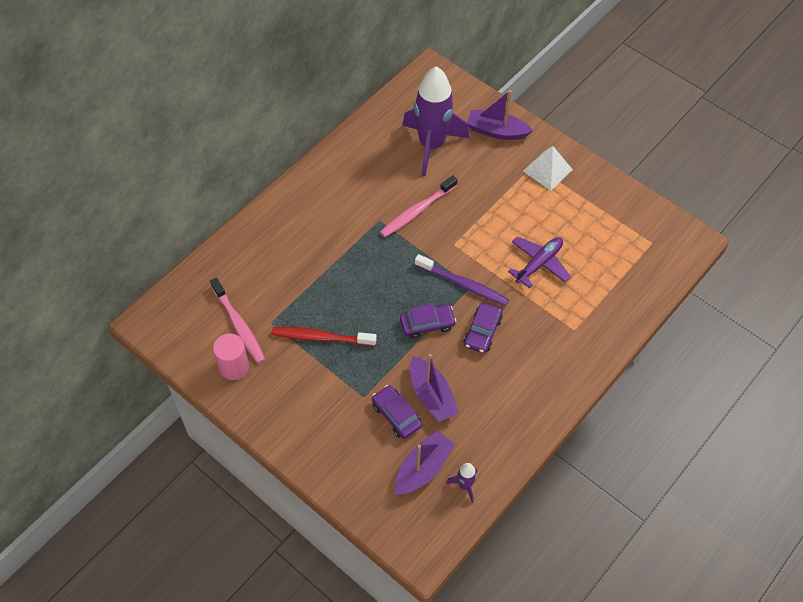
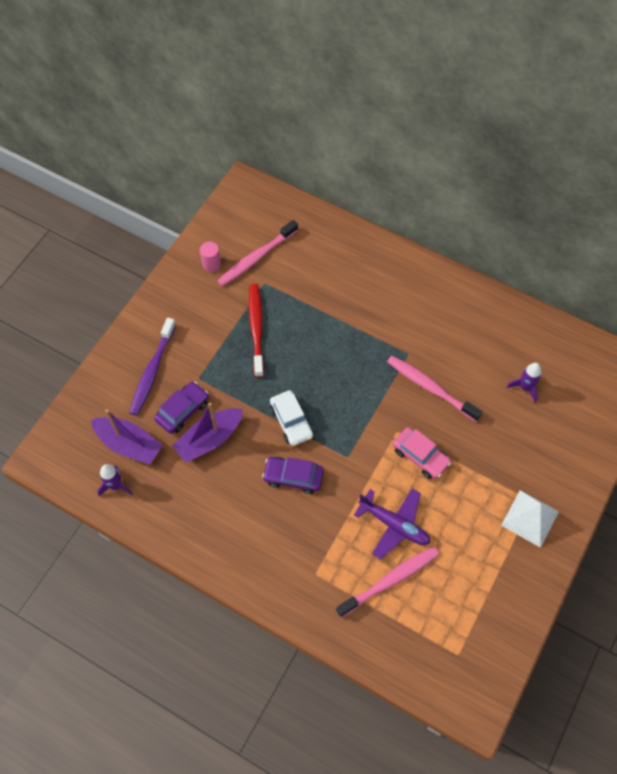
camera: 80 degrees right, 5 degrees up
pink cylinder [213,334,249,380] -> pink cylinder [200,242,221,272], size x0.65
purple car [400,304,456,339] -> white car [270,390,313,446]
purple rocket [402,66,469,176] -> purple rocket [507,363,541,403], size x0.41
purple toothbrush [415,254,509,306] -> purple toothbrush moved to [129,318,176,416]
purple boat [467,90,533,140] -> none
none -> pink toothbrush [336,546,439,618]
none -> pink car [393,427,451,479]

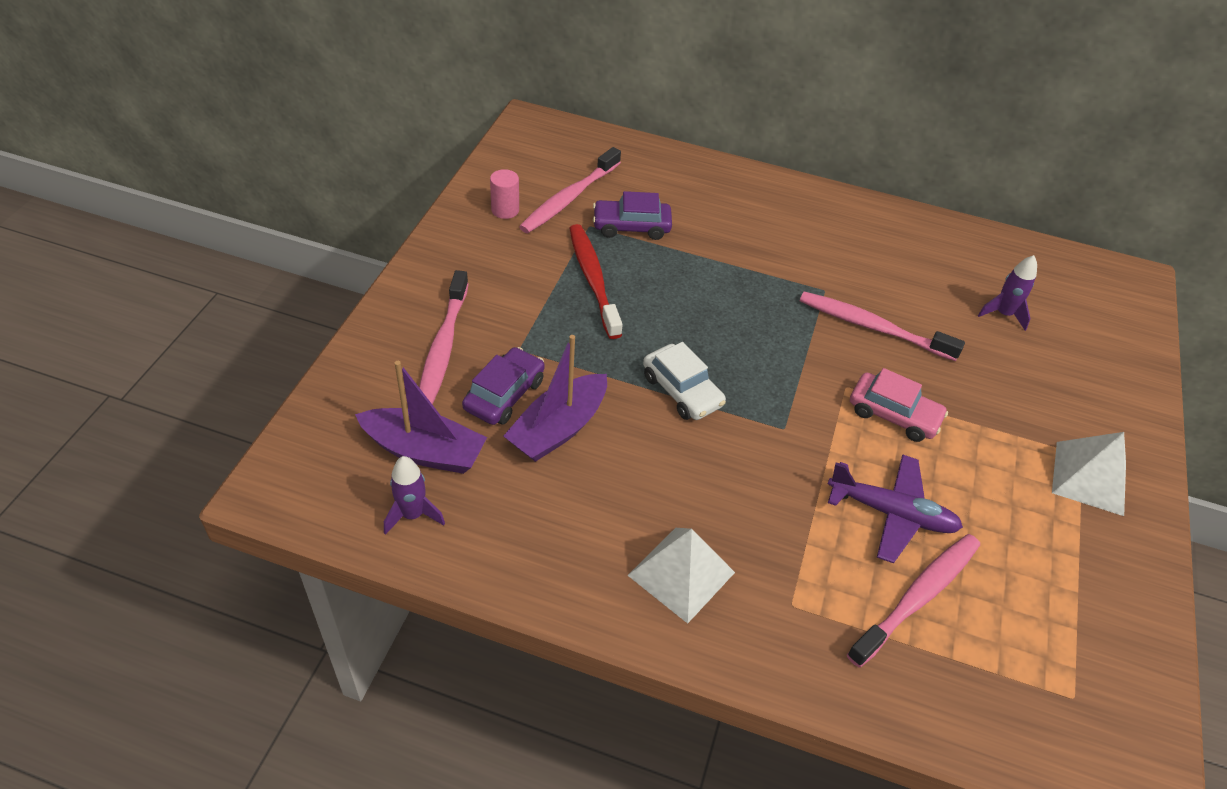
camera: 15 degrees left, 15 degrees down
purple toothbrush [129,318,176,416] -> pink toothbrush [419,270,469,405]
purple car [262,457,324,494] -> purple car moved to [593,191,672,240]
none -> white pyramid [627,528,735,624]

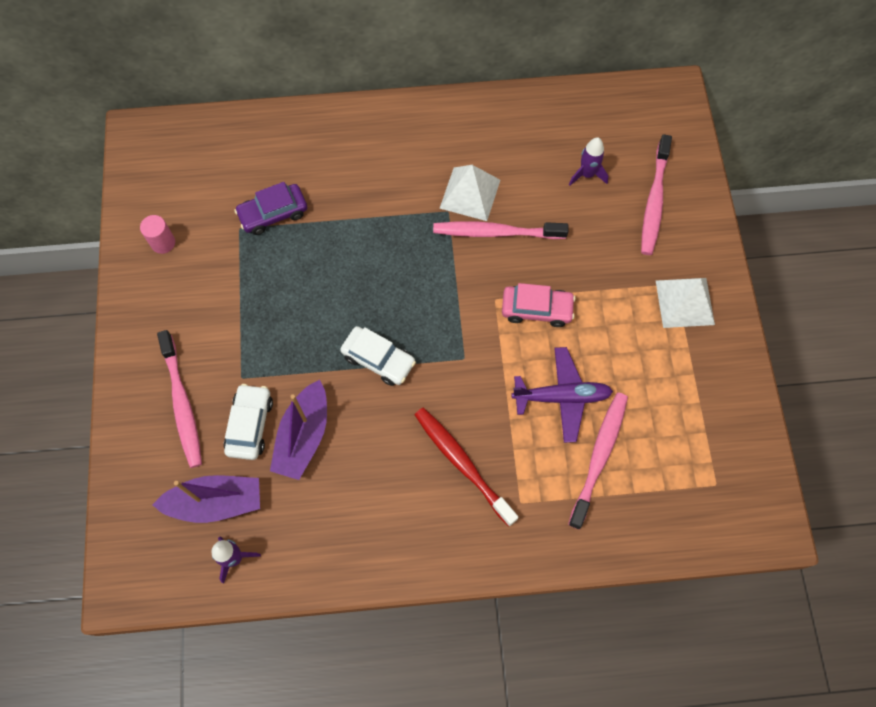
camera: 20 degrees left, 20 degrees up
purple car [462,347,545,425] -> white car [224,384,273,460]
pink toothbrush [519,147,621,233] -> pink toothbrush moved to [641,134,672,255]
red toothbrush [569,224,623,339] -> red toothbrush moved to [414,408,518,527]
white pyramid [627,528,735,624] -> white pyramid moved to [440,165,500,221]

